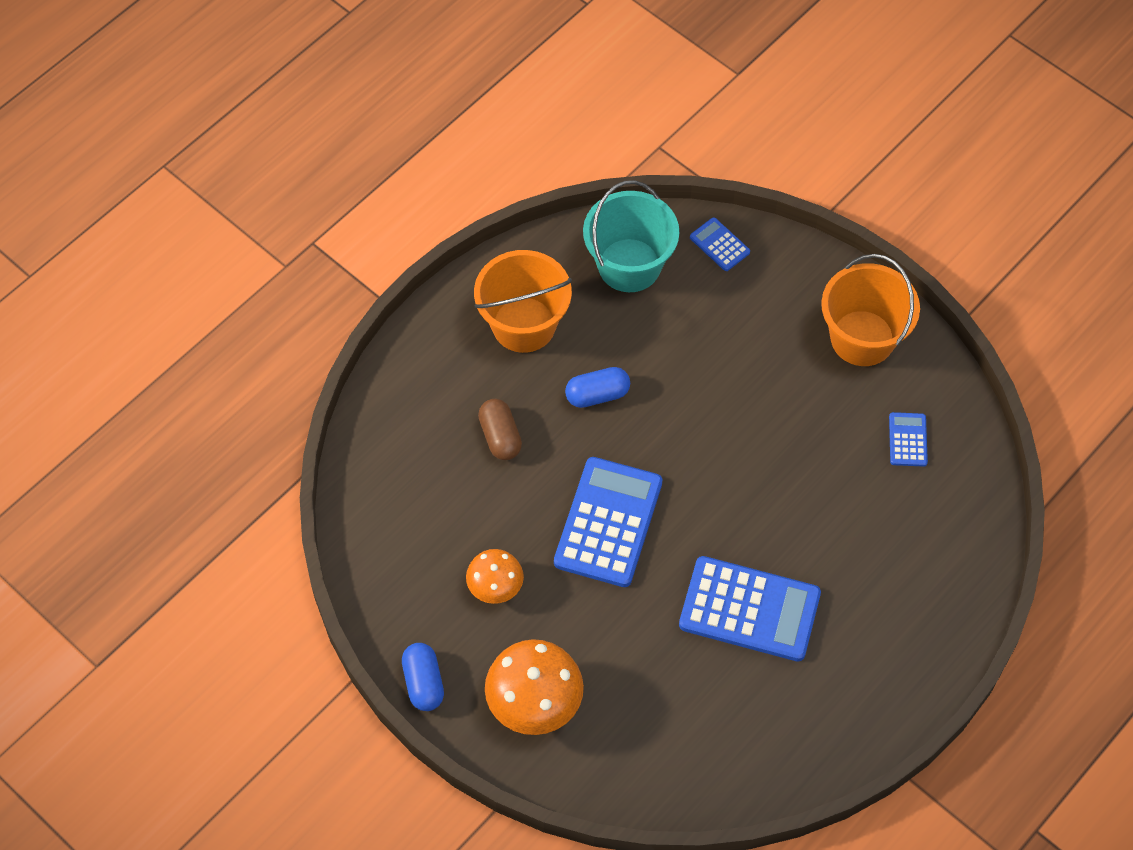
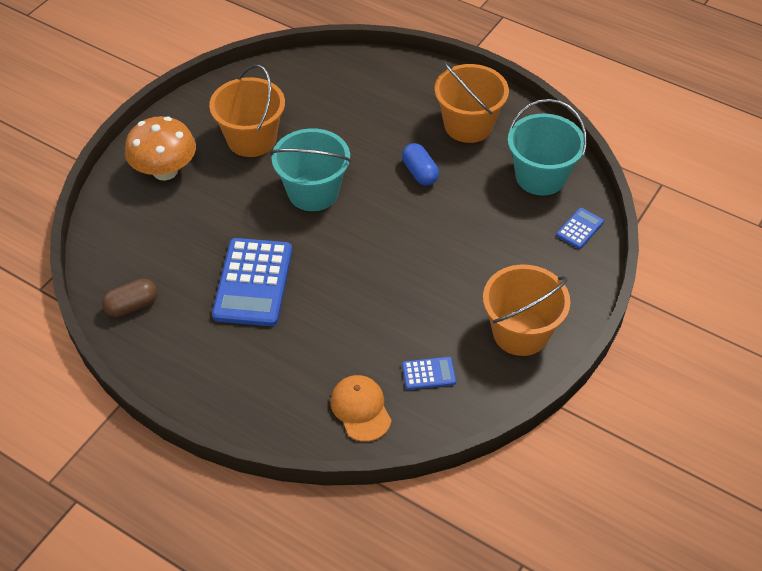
camera: 80 degrees right, 10 degrees down
blue capsule [402,643,444,711] -> none
orange mushroom [466,549,524,604] -> orange bucket [209,65,285,157]
brown capsule [478,399,522,460] -> brown capsule moved to [102,279,157,317]
blue calculator [554,457,663,587] -> turquoise bucket [270,128,351,211]
none -> orange cap [330,375,392,442]

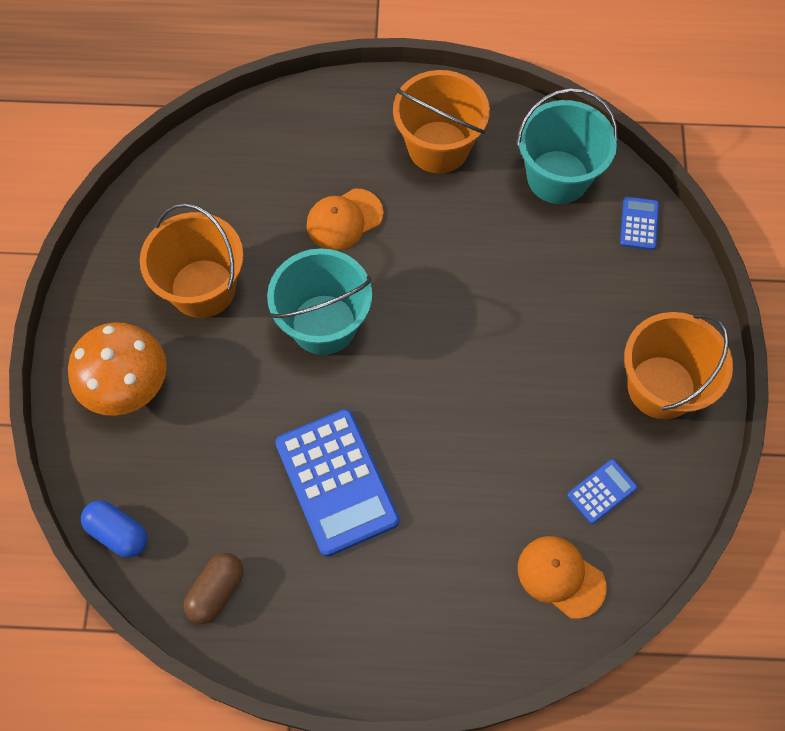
camera: 30 degrees left, 15 degrees up
blue capsule [402,143,439,185] -> blue capsule moved to [81,500,148,558]
none -> orange cap [307,188,384,251]

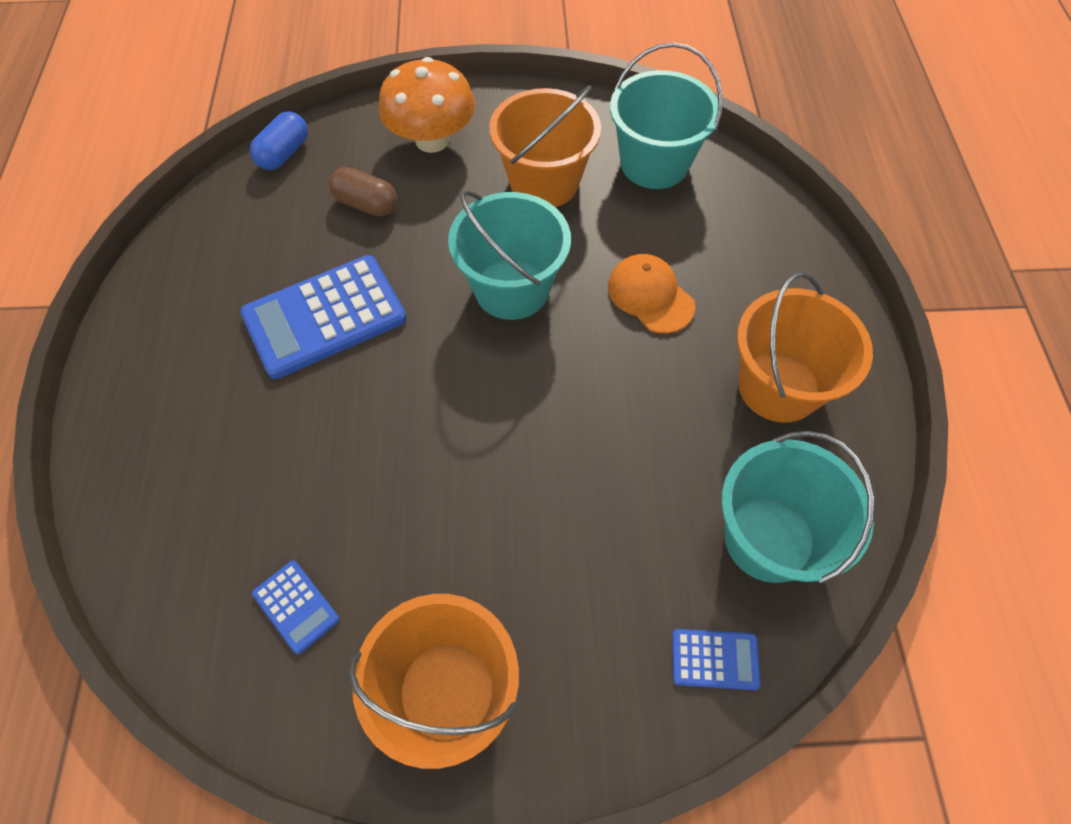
camera: 85 degrees right, 5 degrees down
brown capsule [183,553,243,624] -> brown capsule moved to [329,167,397,216]
orange cap [518,536,607,619] -> none
none -> turquoise bucket [610,42,723,189]

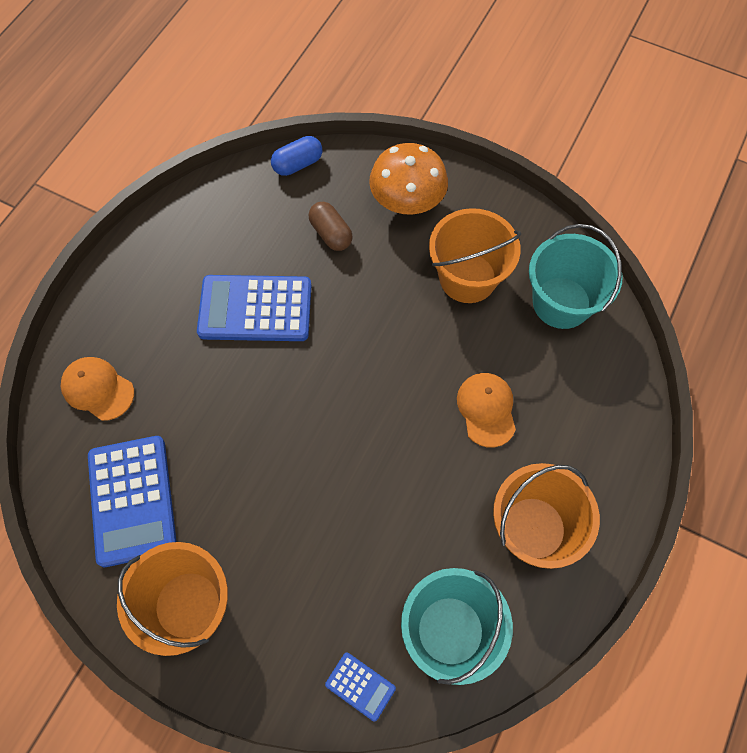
camera: 30 degrees right, 5 degrees up
blue calculator [252,560,340,654] -> blue calculator [88,436,177,567], size x2.14
turquoise bucket [448,190,571,320] -> none
none -> orange cap [61,357,134,421]

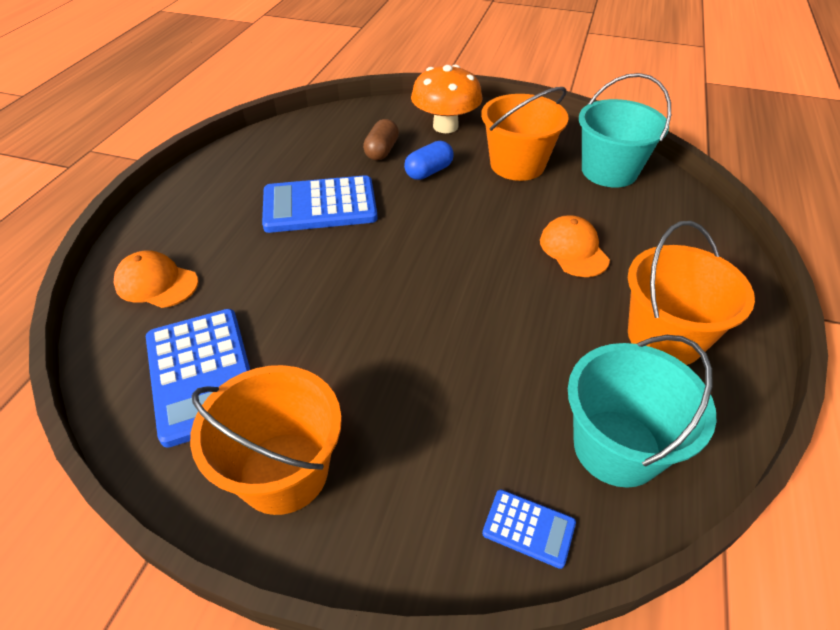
camera: 10 degrees left, 20 degrees down
blue capsule [271,136,322,176] -> blue capsule moved to [404,141,454,180]
brown capsule [309,202,353,251] -> brown capsule turned 60 degrees clockwise [363,119,399,161]

